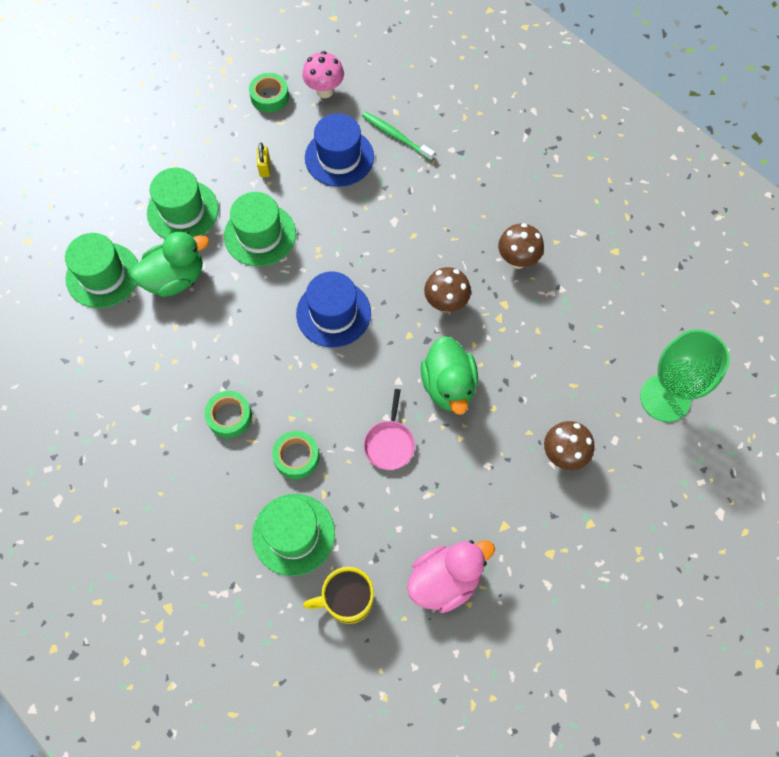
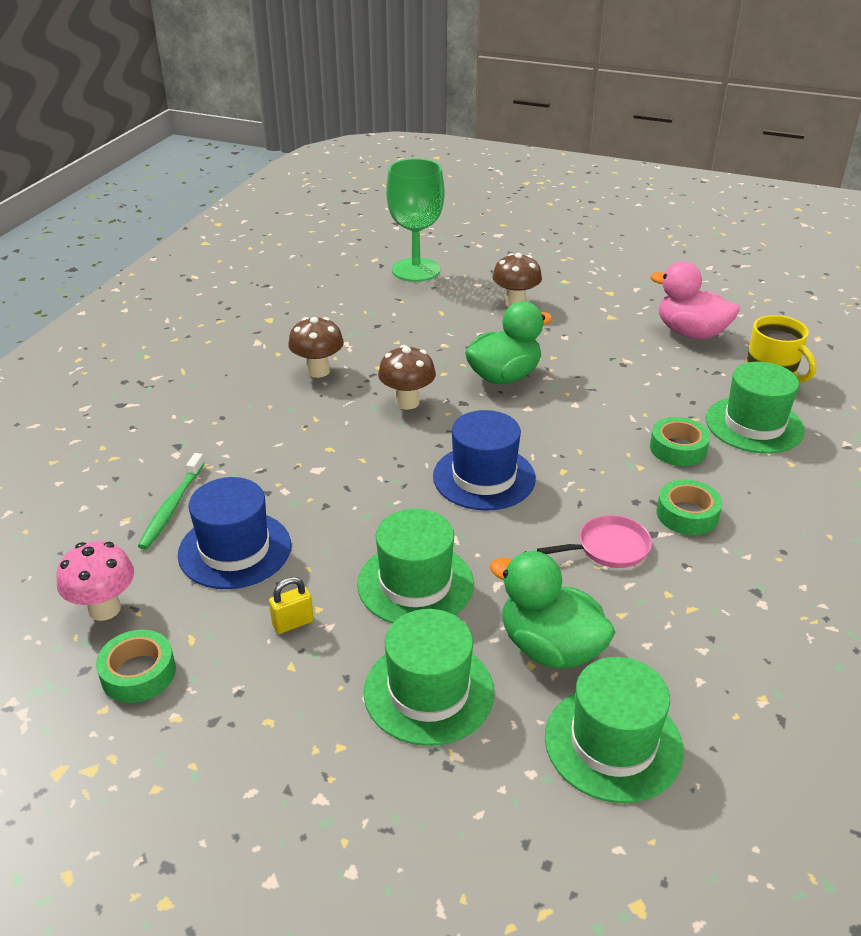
camera: 115 degrees left, 30 degrees down
pink pan [364,389,415,470] -> pink pan moved to [537,515,652,568]

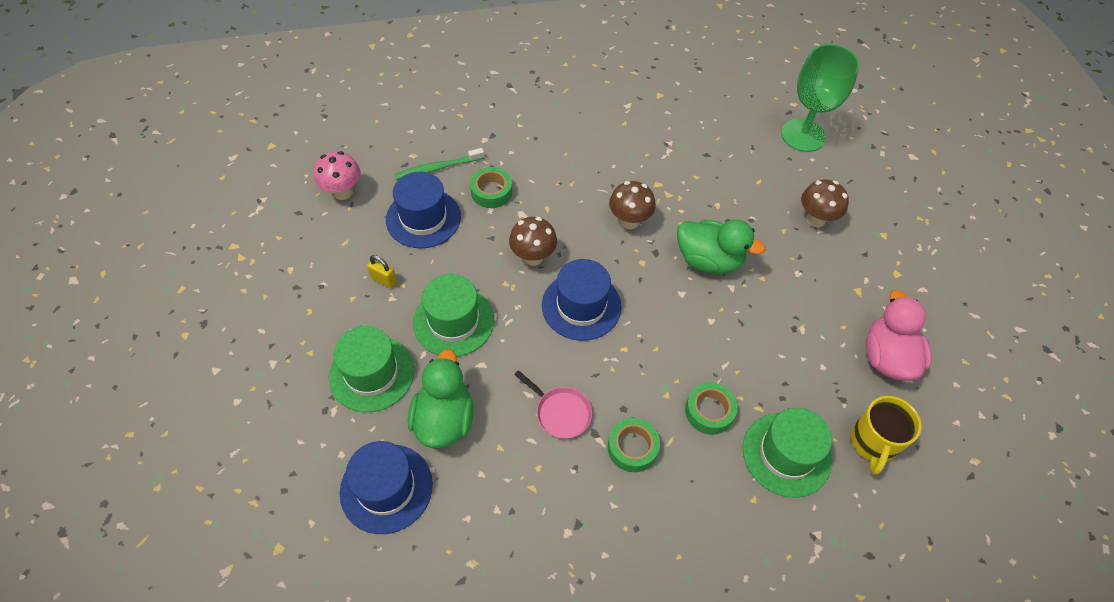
camera: 55 degrees right, 20 degrees up
green tape [96,630,176,703] -> green tape moved to [470,167,512,208]
brown mushroom [288,317,344,378] -> brown mushroom moved to [509,217,557,266]
green hat [545,657,684,803] -> blue hat [340,441,433,534]

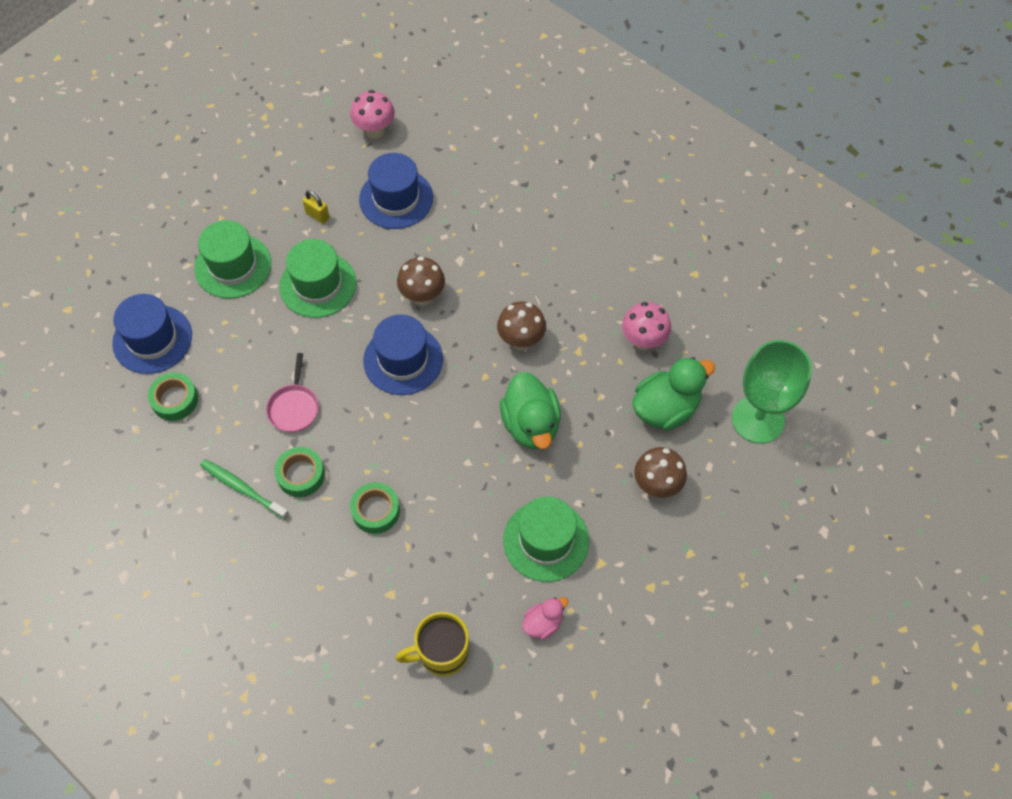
camera: 55 degrees right, 5 degrees up
yellow padlock [367,255,397,288] -> yellow padlock turned 45 degrees counterclockwise [303,190,329,224]
green toothbrush [395,148,484,180] -> green toothbrush moved to [200,459,289,520]
green duck [408,349,474,449] -> green duck moved to [632,357,715,430]
green tape [470,167,512,208] -> green tape moved to [148,373,198,421]
green hat [743,407,832,498] -> green hat moved to [503,497,589,582]
pink duck [866,290,932,381] -> pink duck [522,597,569,639], size x0.53
none -> pink mushroom [622,302,671,350]

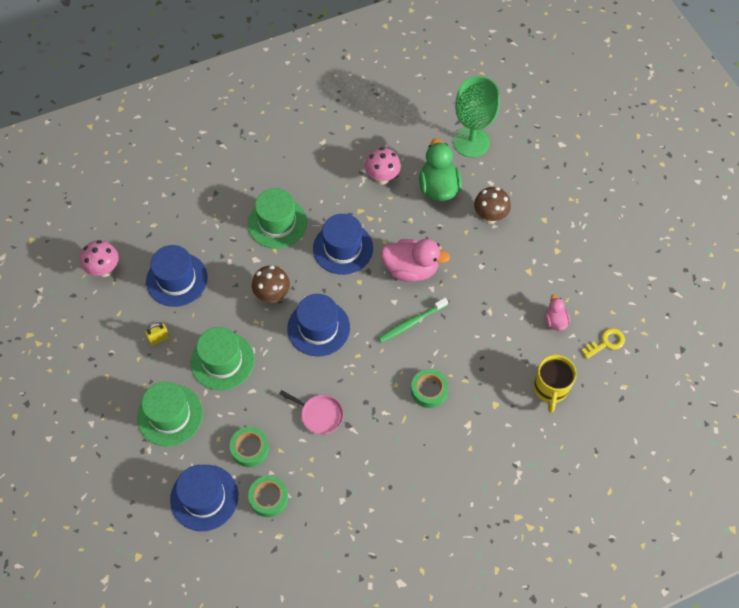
camera: 65 degrees left, 0 degrees up
green toothbrush [200,459,289,520] -> green toothbrush moved to [378,298,448,343]
green tape [274,447,325,497] -> green tape moved to [230,427,269,467]
brown mushroom [497,301,546,350] -> blue hat [313,214,373,275]
green duck [500,372,561,449] -> pink duck [381,239,450,282]
green hat [503,497,589,582] -> green hat moved to [248,188,307,249]
none -> yellow key [581,328,625,359]

